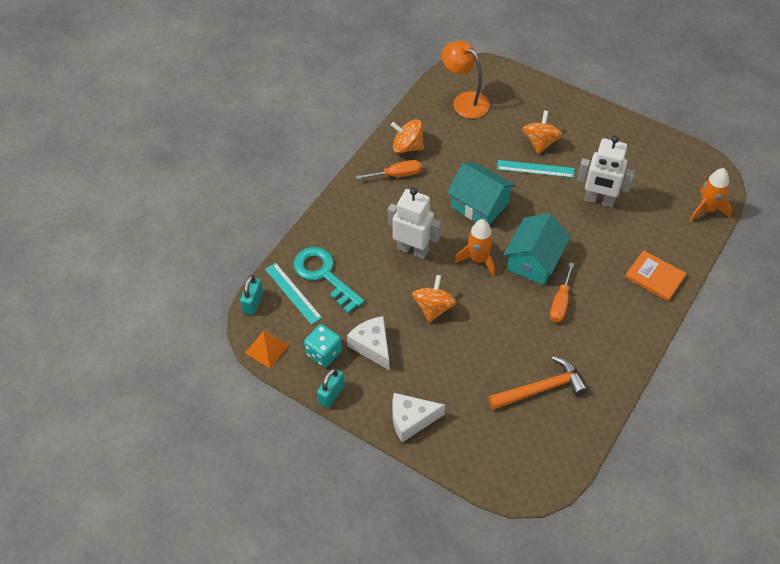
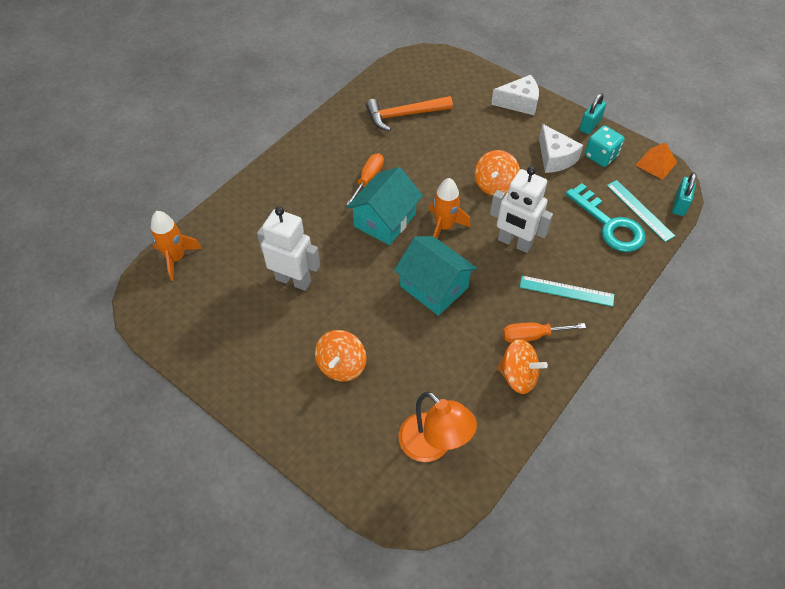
camera: 175 degrees left, 0 degrees up
turquoise ruler [497,160,575,178] -> turquoise ruler moved to [520,276,614,307]
orange book [625,250,686,301] -> none

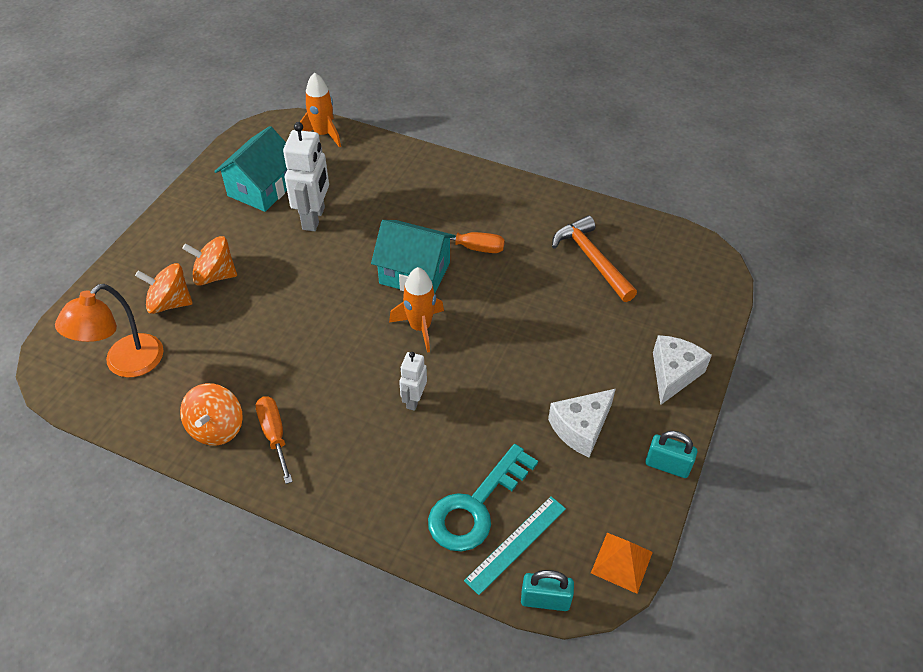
camera: 75 degrees right, 5 degrees down
turquoise house [394,236,477,316] -> turquoise house moved to [214,126,287,212]
orange spinning top [475,150,520,196] -> orange spinning top moved to [135,263,193,314]
white robot [490,166,553,253] -> white robot [399,352,427,411], size x0.56
white cheese [491,75,539,115] -> white cheese turned 135 degrees counterclockwise [653,335,712,405]
turquoise ruler [520,276,614,307] -> none
turquoise dice [585,126,624,167] -> none

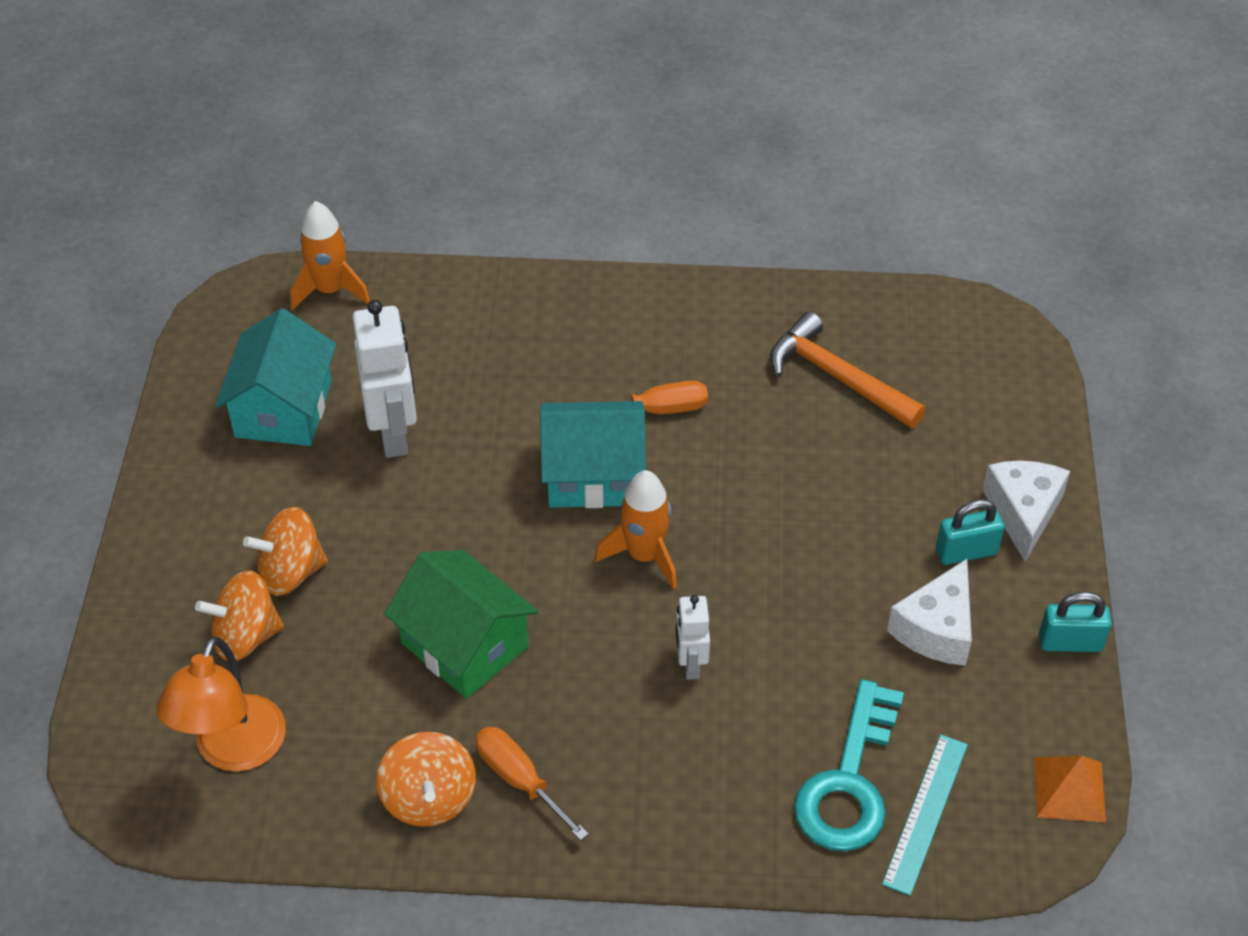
camera: 20 degrees left, 0 degrees up
turquoise padlock [521,570,574,611] -> turquoise padlock moved to [936,499,1004,565]
none -> green house [384,550,538,699]

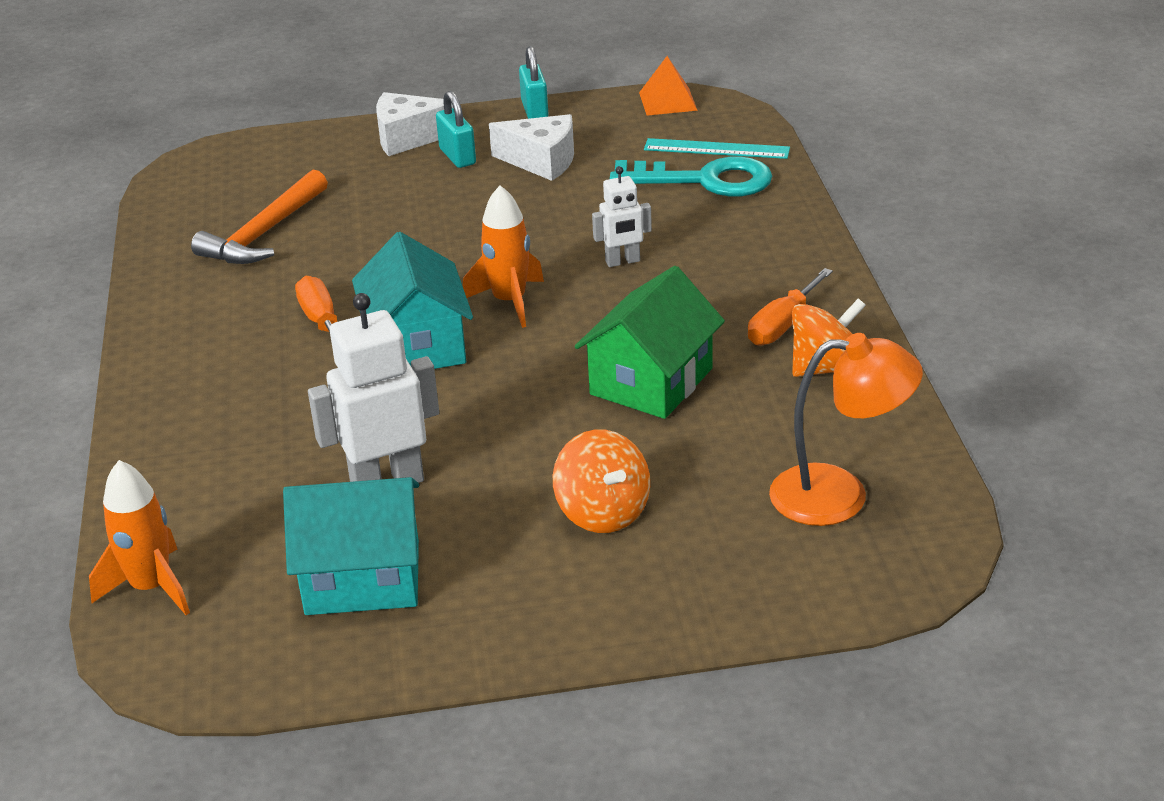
camera: 100 degrees left, 15 degrees down
orange spinning top [195,570,284,661] -> none

